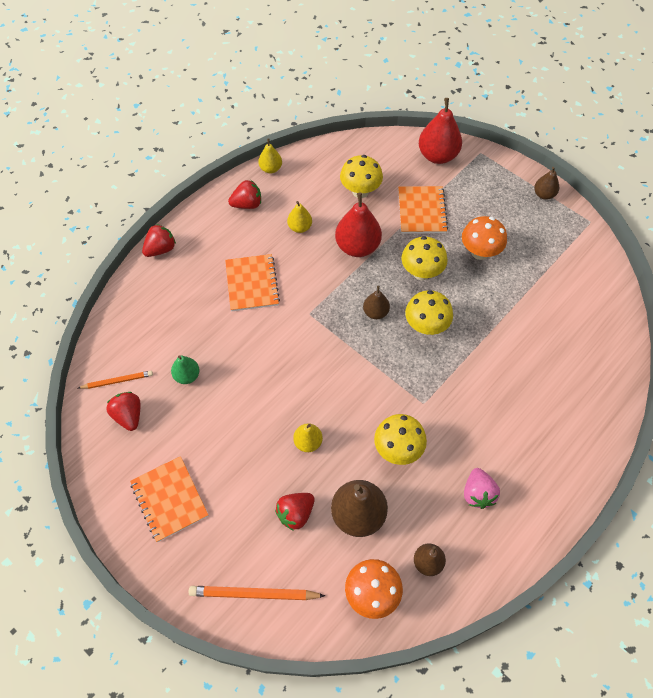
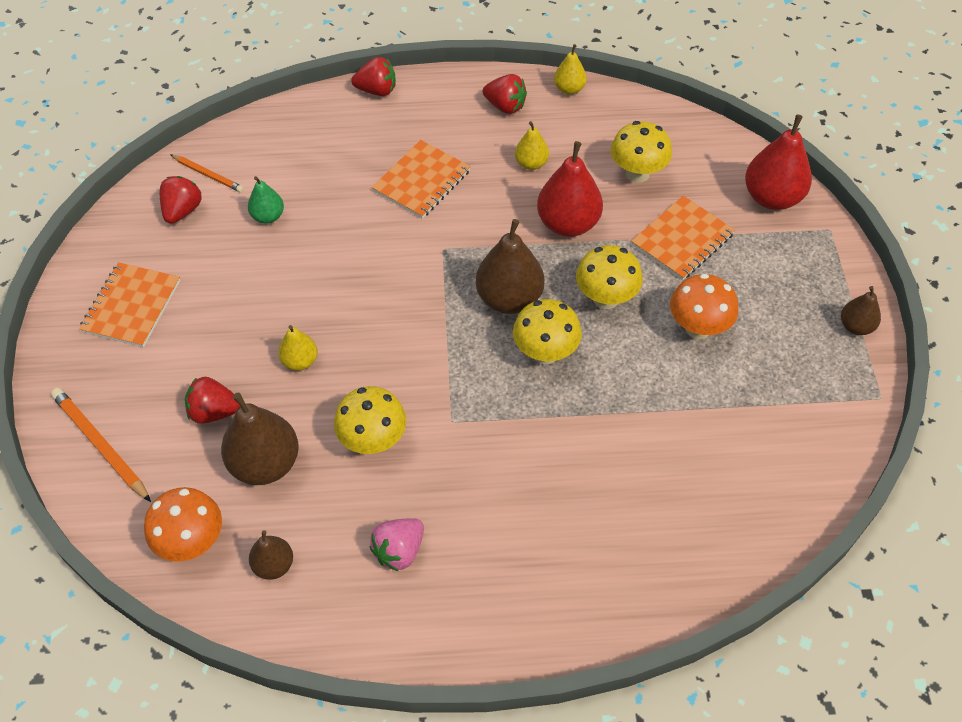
camera: 45 degrees right, 5 degrees down
brown pear [363,286,390,319] -> brown pear [476,219,544,314], size x1.82

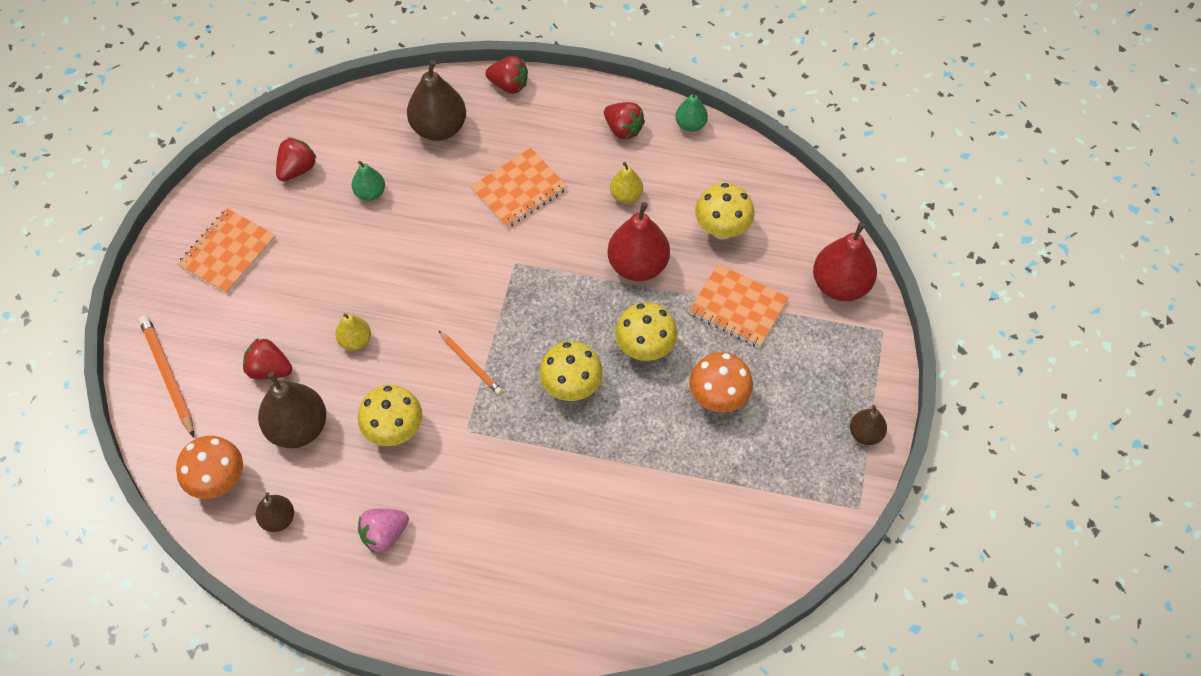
camera: 15 degrees right, 5 degrees up
orange pencil [170,154,244,192] -> orange pencil moved to [439,331,502,395]
brown pear [476,219,544,314] -> brown pear moved to [407,60,466,141]
yellow pear [554,44,587,95] -> green pear [676,89,708,132]
orange notebook [631,196,735,280] -> orange notebook turned 60 degrees clockwise [689,264,789,348]

